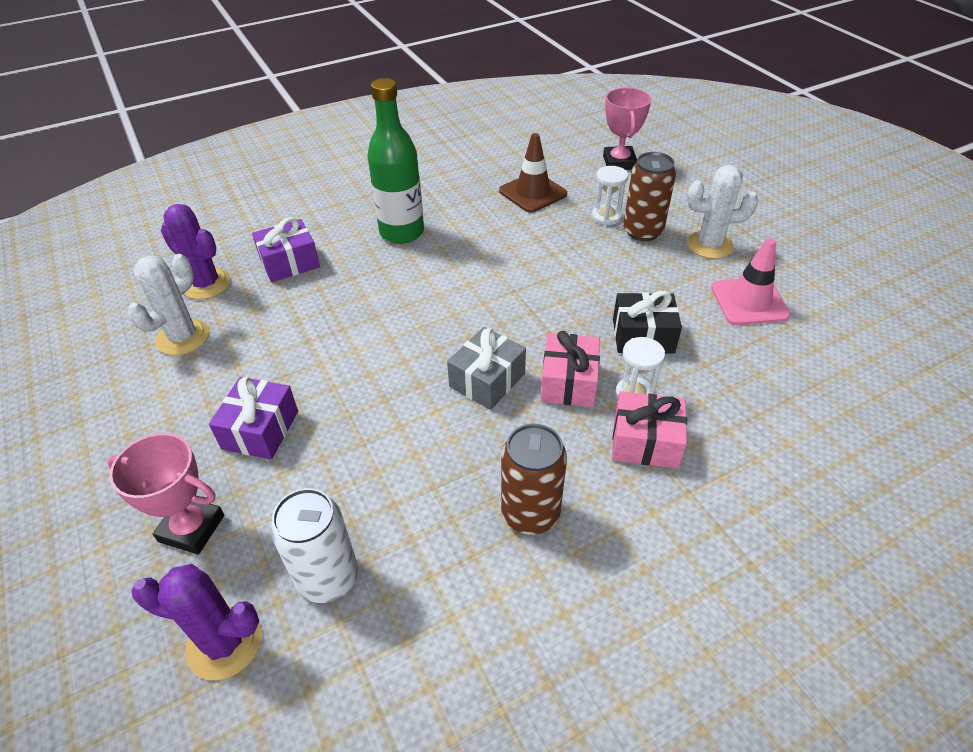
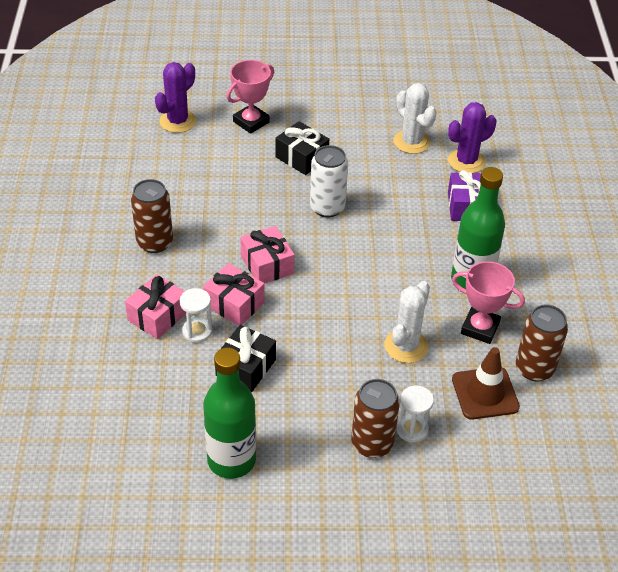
camera: 115 degrees right, 0 degrees up
purple gift [209,377,298,459] -> black gift [275,121,329,175]
white can [271,488,358,603] -> white can moved to [310,145,348,218]
grey gift [447,327,526,410] -> pink gift [240,226,295,284]
pink trophy [603,88,651,170] -> pink trophy moved to [452,261,525,344]
white cactus [687,165,758,259] -> white cactus moved to [384,281,430,363]
pink traffic cone [711,238,791,325] -> green bottle [203,347,256,479]
none -> brown can [516,304,568,381]

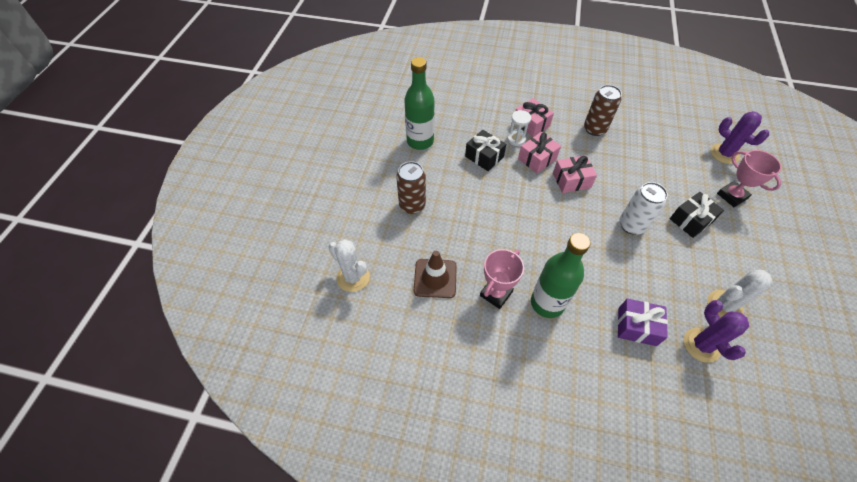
camera: 105 degrees right, 10 degrees up
white cactus [384,281,430,363] -> white cactus moved to [328,239,370,292]
white hourglass [396,385,434,443] -> none
brown can [516,304,568,381] -> none

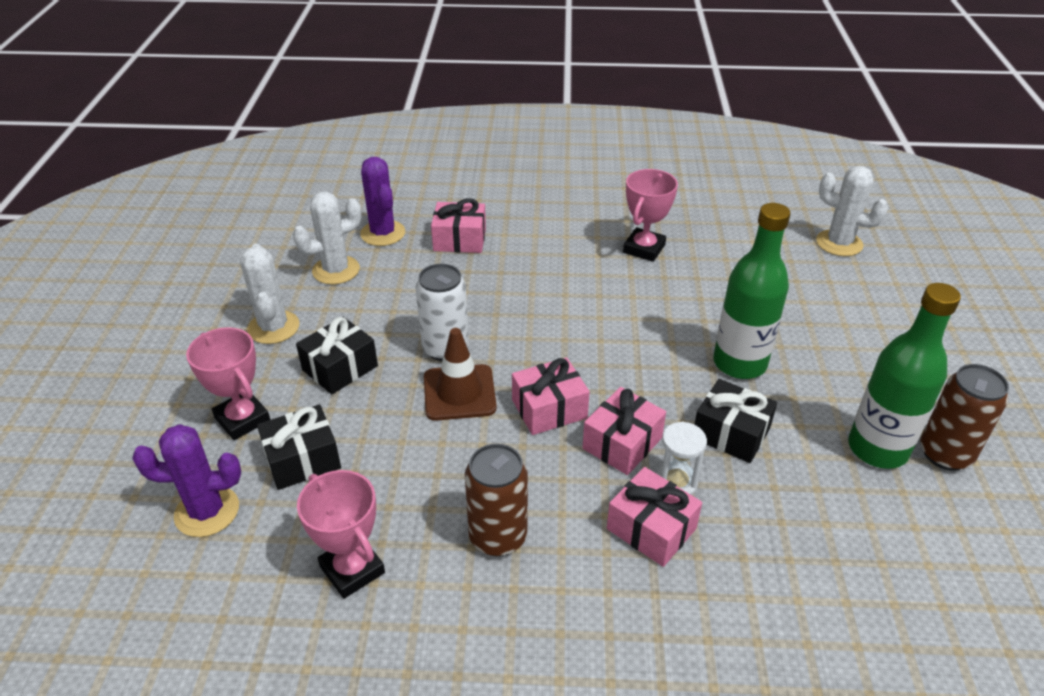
camera: 170 degrees right, 15 degrees down
brown can [396,161,426,214] -> brown can moved to [920,364,1009,471]
brown traffic cone [414,251,457,298] -> brown traffic cone moved to [424,328,497,421]
green bottle [531,233,591,318] -> green bottle moved to [713,203,790,379]
purple gift [618,298,668,346] -> pink gift [431,198,486,253]
purple cactus [710,111,769,164] -> purple cactus turned 45 degrees counterclockwise [132,424,241,537]
none -> white cactus [240,244,299,344]
none -> black gift [257,405,341,490]
none -> pink trophy [297,470,385,599]

